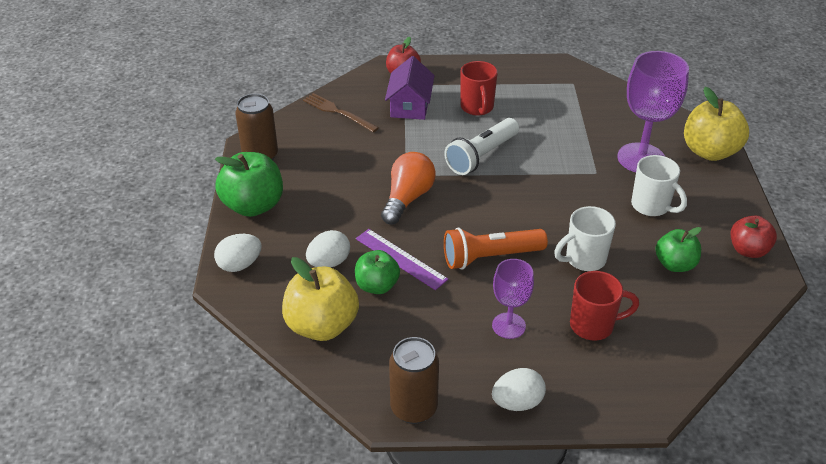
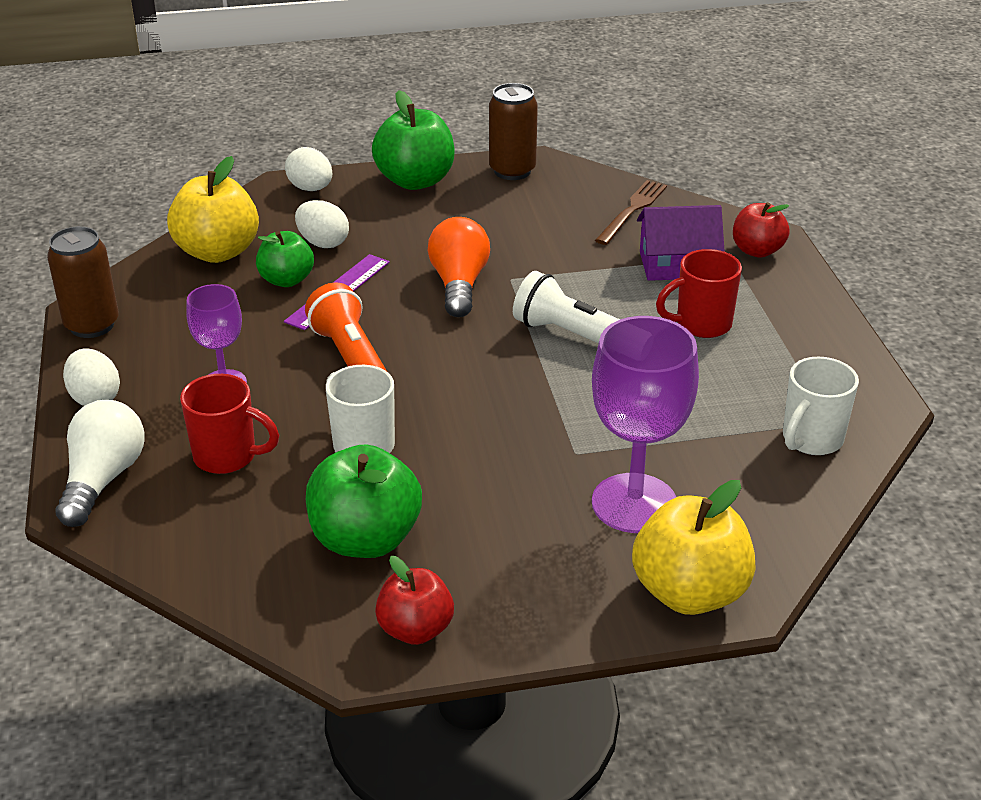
camera: 80 degrees right, 5 degrees down
orange light bulb [381,152,436,224] -> orange light bulb turned 105 degrees counterclockwise [428,217,490,317]
red mug [570,271,639,340] -> red mug turned 60 degrees counterclockwise [180,374,279,474]
white mug [631,155,687,216] -> white mug moved to [783,357,859,455]
green apple [655,227,701,272] -> green apple [306,444,422,558], size x1.59
none -> white light bulb [56,400,144,527]

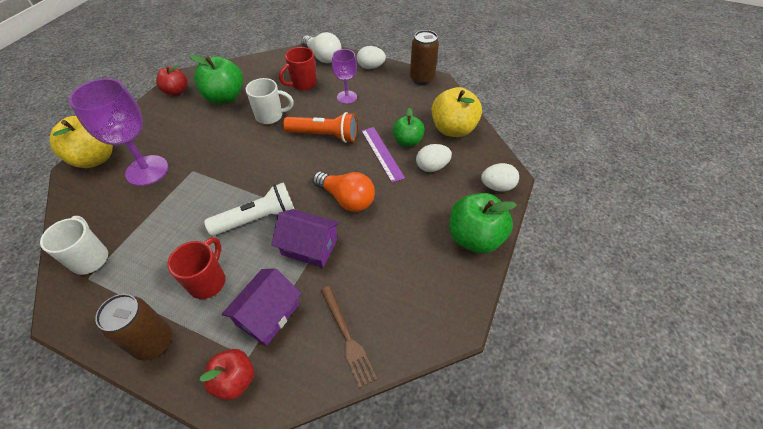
camera: 125 degrees right, 15 degrees up
brown can [489,83,538,180] -> brown can moved to [95,294,172,360]
none -> purple house [272,209,340,268]

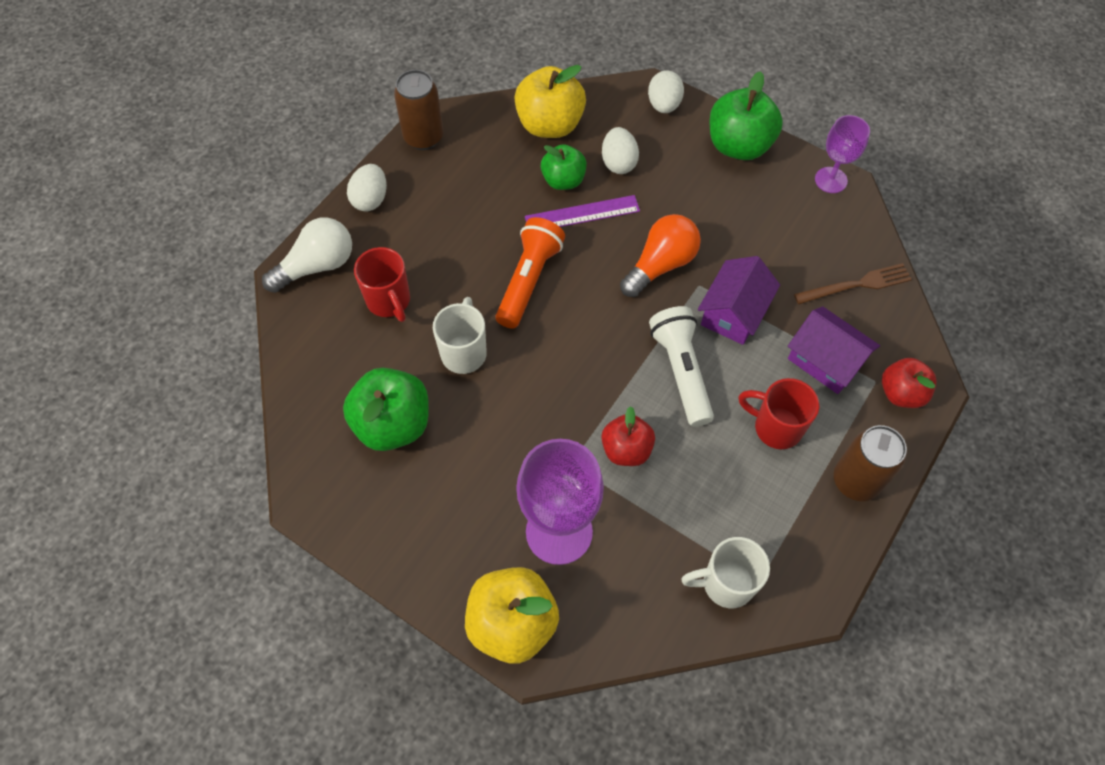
camera: 80 degrees left, 10 degrees up
red apple [156,65,187,96] -> red apple moved to [601,406,655,466]
purple goblet [332,49,357,104] -> purple goblet moved to [815,115,870,193]

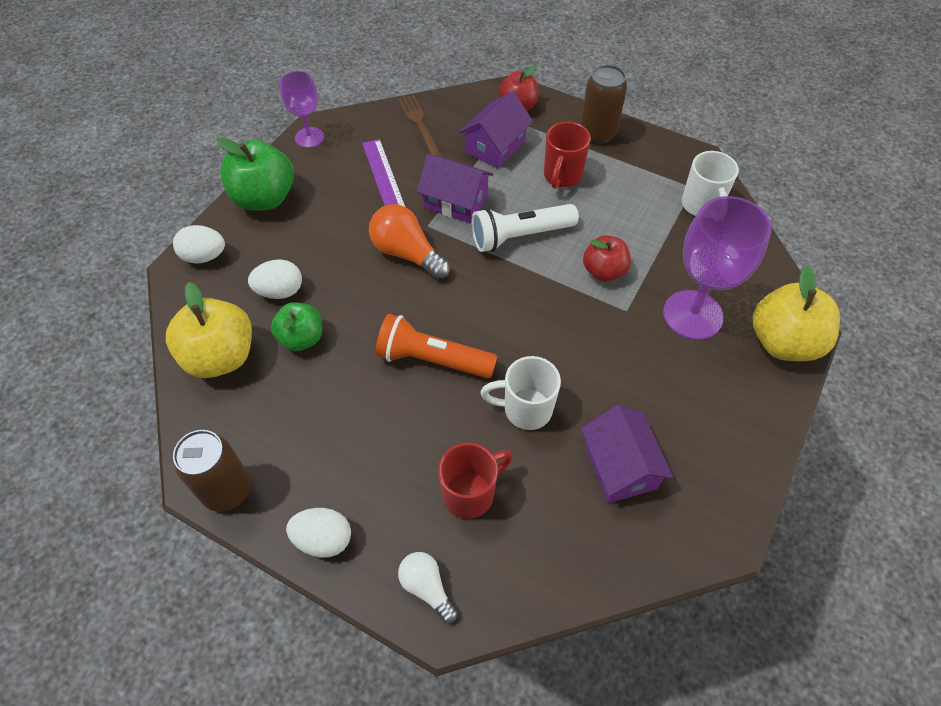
camera: 95 degrees left, 5 degrees down
white light bulb [262,218,352,293] -> white light bulb [398,552,458,624], size x0.62
green apple [343,368,429,451] -> purple house [581,405,673,503]
purple ruler [525,195,640,227] -> purple ruler moved to [362,139,406,207]

